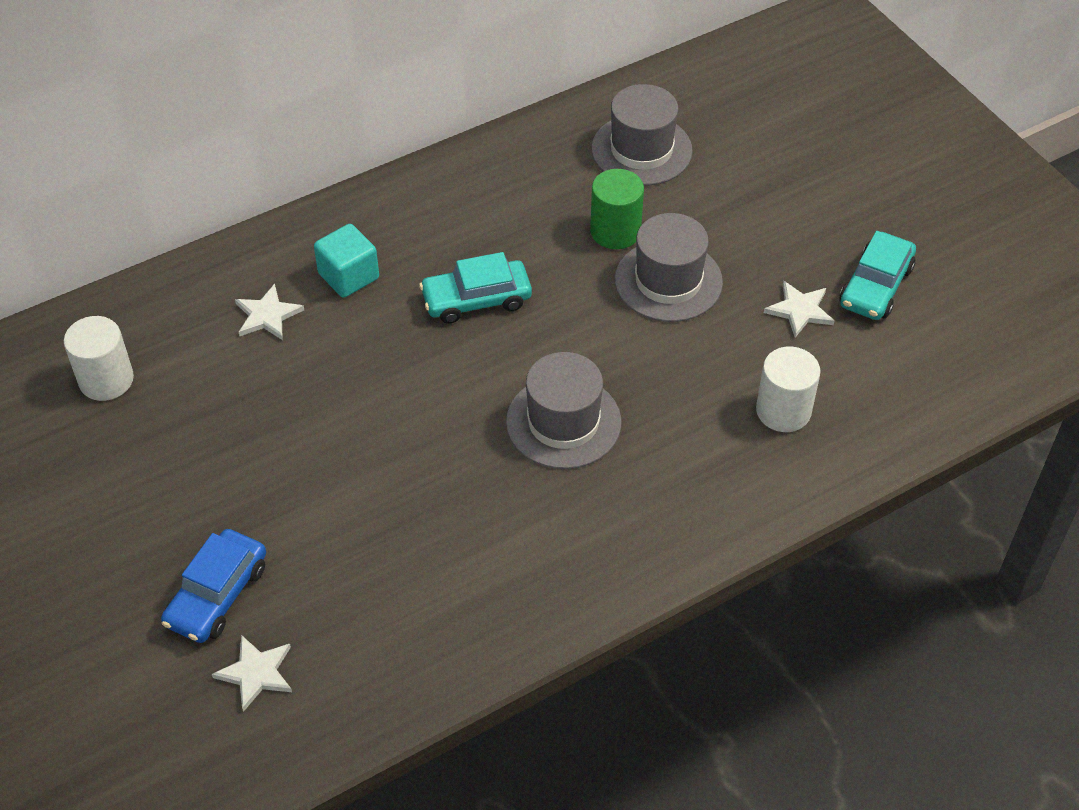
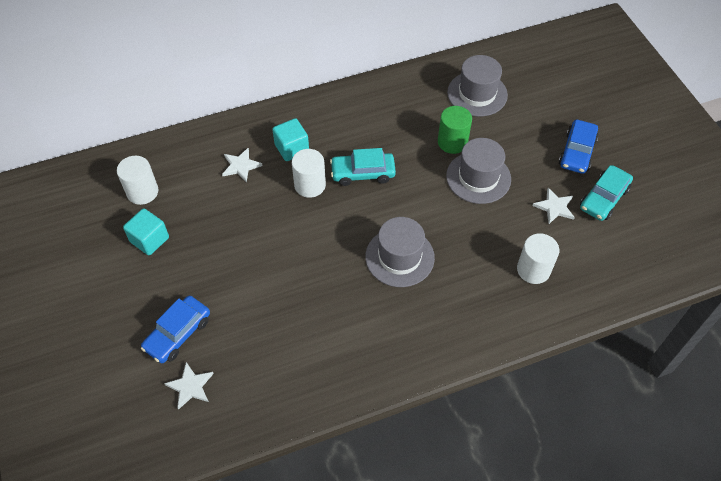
camera: 10 degrees right, 5 degrees up
none -> turquoise cube [123,208,169,255]
none -> white cylinder [292,149,326,198]
none -> blue car [559,120,599,174]

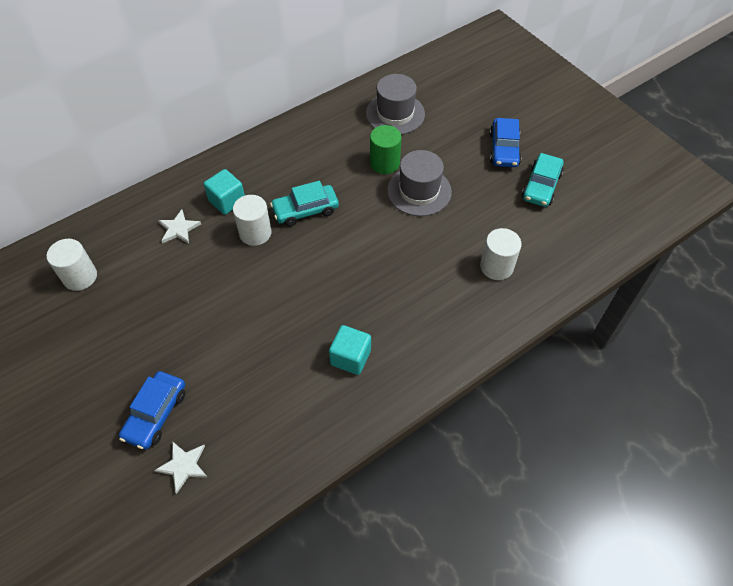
camera: 15 degrees left, 0 degrees up
turquoise cube [123,208,169,255] -> turquoise cube moved to [329,325,371,375]
grey hat [365,217,435,287] -> none
white star [532,188,575,224] -> none

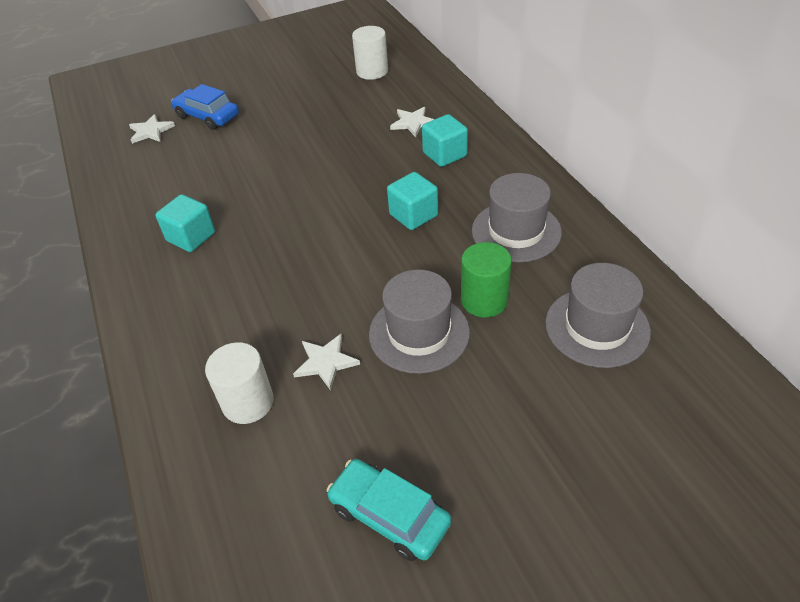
camera: 105 degrees right, 10 degrees down
white cylinder [233,195,272,246] -> none
turquoise car [270,181,339,227] -> turquoise cube [387,172,438,230]
blue car [490,118,521,167] -> none
none -> white star [293,334,360,391]
none -> grey hat [472,173,562,262]

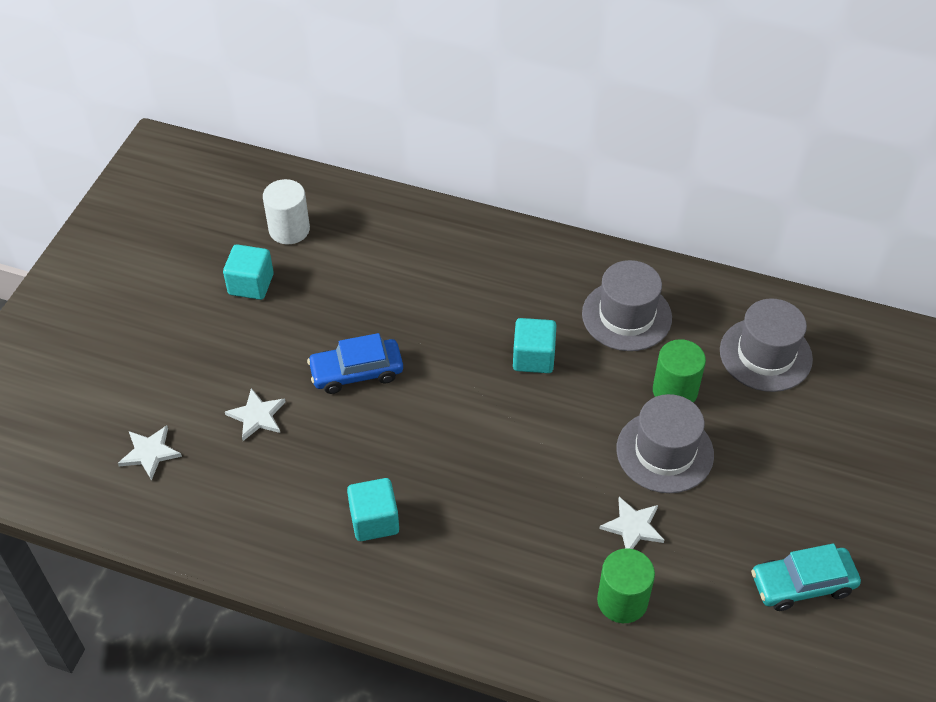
camera: 50 degrees left, 5 degrees up
blue car [171,84,239,130] -> blue car moved to [307,333,403,394]
white cylinder [205,342,274,424] -> green cylinder [597,548,655,623]
white star [390,107,434,137] -> white star moved to [225,388,286,441]
turquoise cube [422,114,468,167] -> turquoise cube moved to [223,244,274,300]

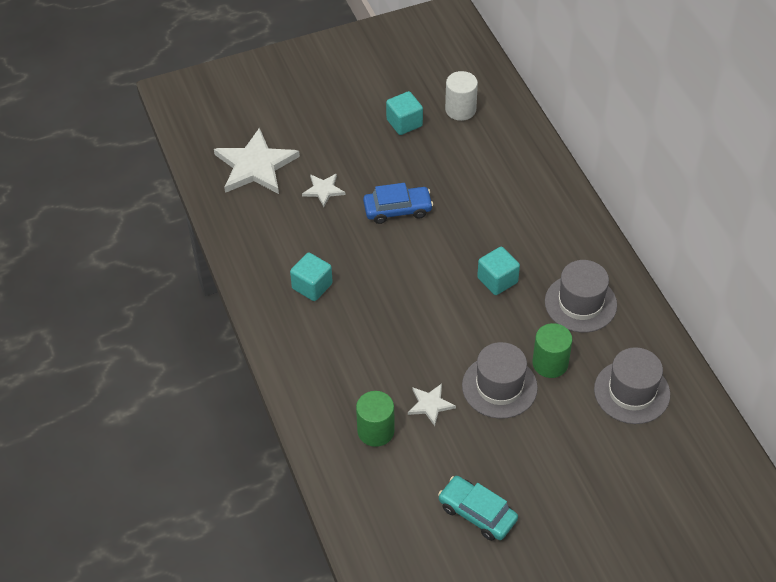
camera: 50 degrees right, 0 degrees up
white star [118,425,182,481] -> white star [214,128,300,194], size x2.02
blue car [307,333,403,394] -> blue car turned 135 degrees clockwise [363,183,433,224]

